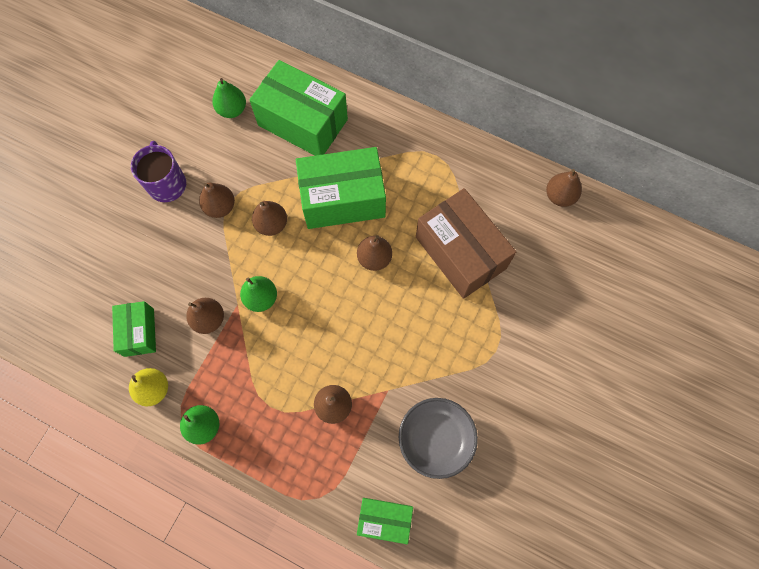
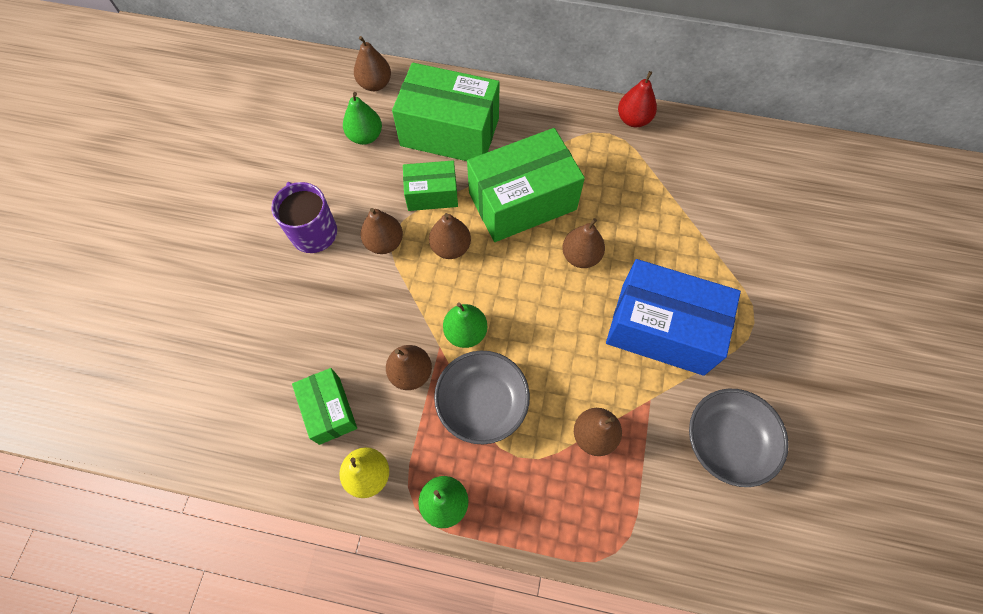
camera: 15 degrees left, 5 degrees down
green box [357,498,413,544] -> green box moved to [403,161,458,211]
brown box [416,188,516,299] -> none
brown pear [546,169,582,207] -> brown pear moved to [354,36,391,91]
none -> grey bowl [434,350,530,445]
none -> blue box [606,259,741,376]
none -> red pear [618,71,657,127]

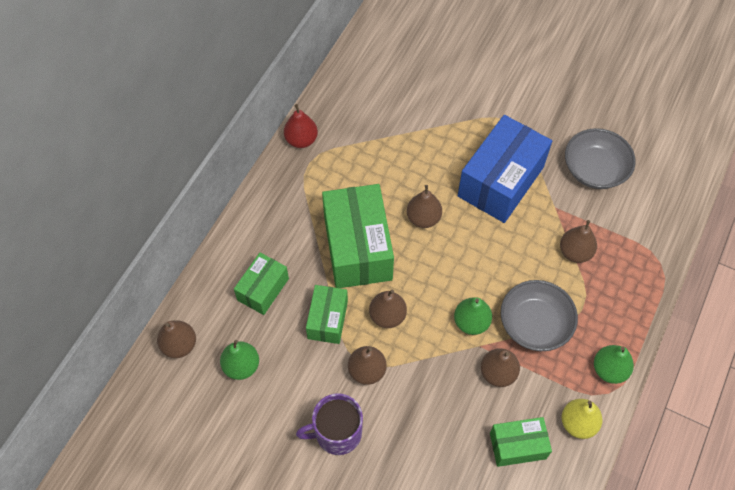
camera: 75 degrees left, 5 degrees down
green box [392,63,500,161] -> green box [234,253,289,315], size x0.55

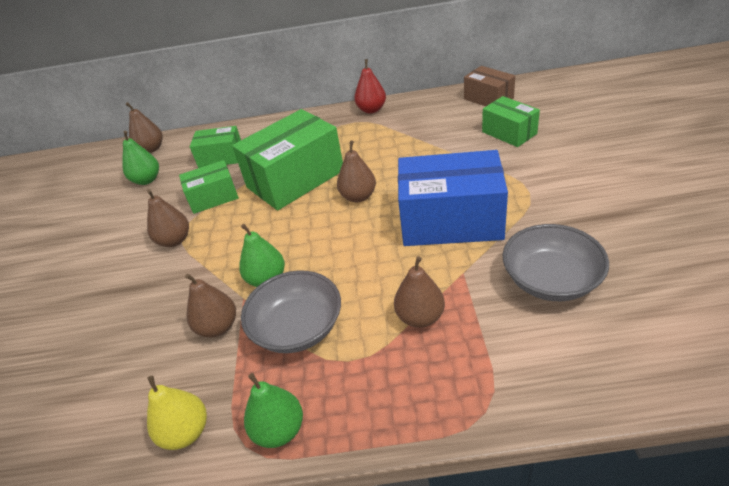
camera: 65 degrees right, 20 degrees down
purple mug [296,393,363,455] -> none
brown pear [369,290,407,328] -> none
green box [490,417,552,467] -> green box moved to [482,96,540,147]
none -> brown box [464,66,515,106]

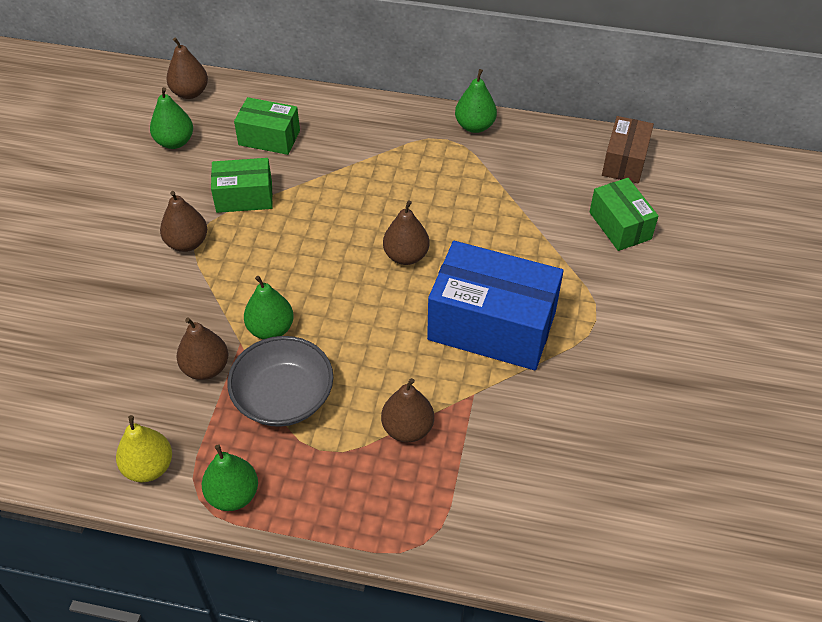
camera: 10 degrees right, 10 degrees up
green box [232,109,343,211] -> none
red pear [354,59,386,114] -> green pear [455,69,497,133]
brown box [464,66,515,106] -> brown box turned 45 degrees clockwise [602,116,654,184]
grey bowl [502,224,609,301] -> none

